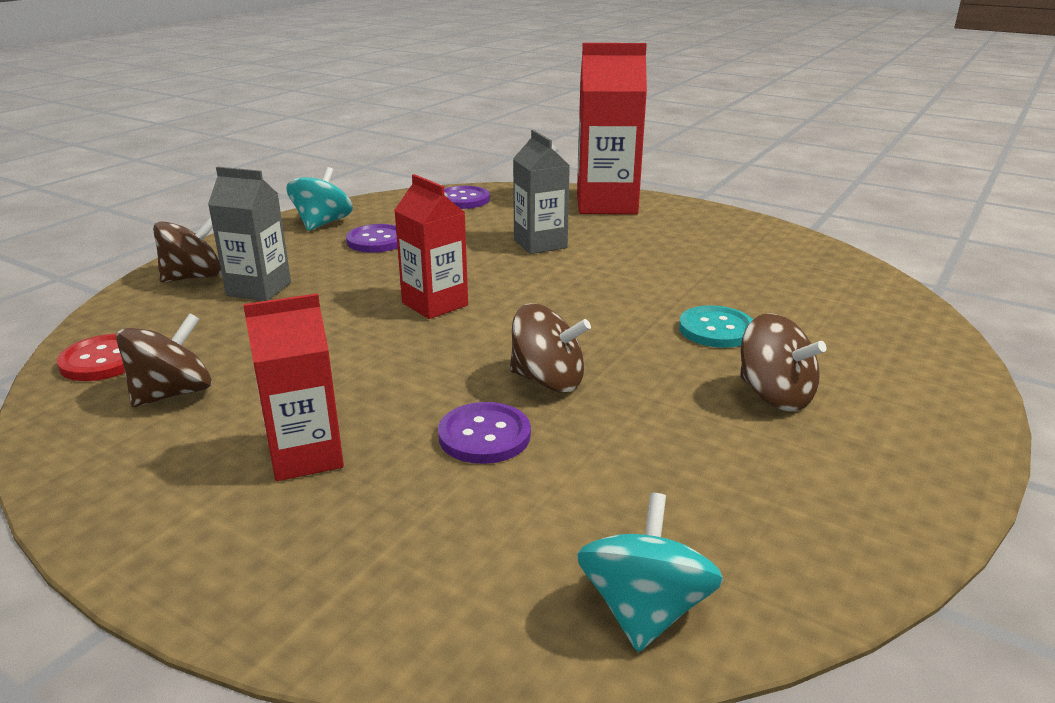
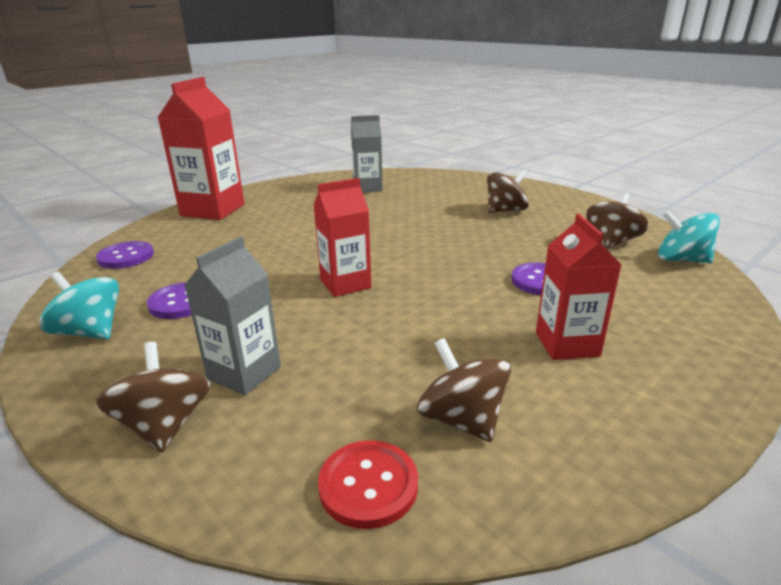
camera: 75 degrees left, 0 degrees up
brown spinning top [510,303,591,392] -> brown spinning top moved to [586,193,649,249]
grey carton [513,130,570,254] -> grey carton moved to [351,115,383,193]
turquoise button [679,305,753,348] -> none

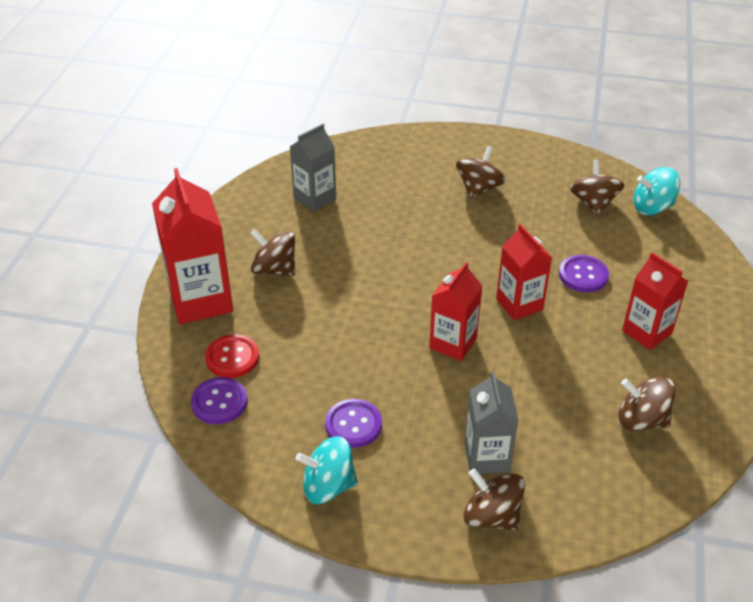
camera: 35 degrees left, 15 degrees up
red button [318,440,418,529] -> red button moved to [205,334,259,378]
none -> brown spinning top [250,229,295,276]
none -> red carton [496,224,552,321]

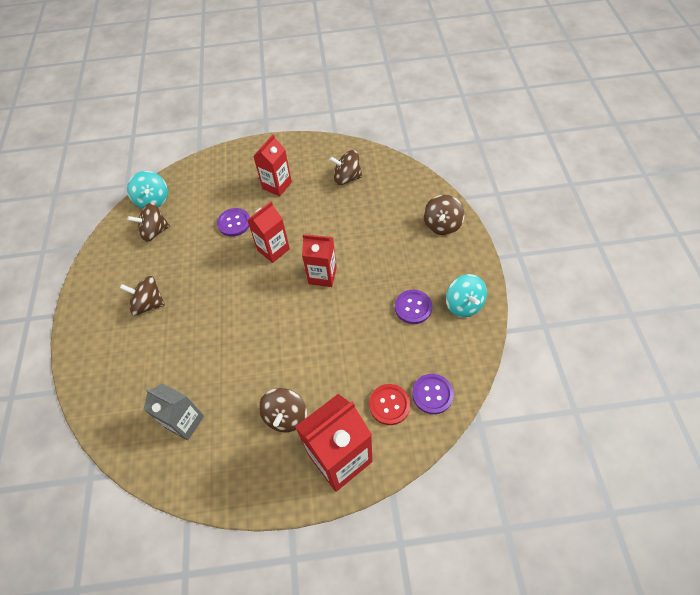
camera: 105 degrees left, 15 degrees up
grey carton [465,371,518,474] -> none
brown spinning top [618,377,675,431] -> brown spinning top turned 90 degrees clockwise [329,150,362,185]

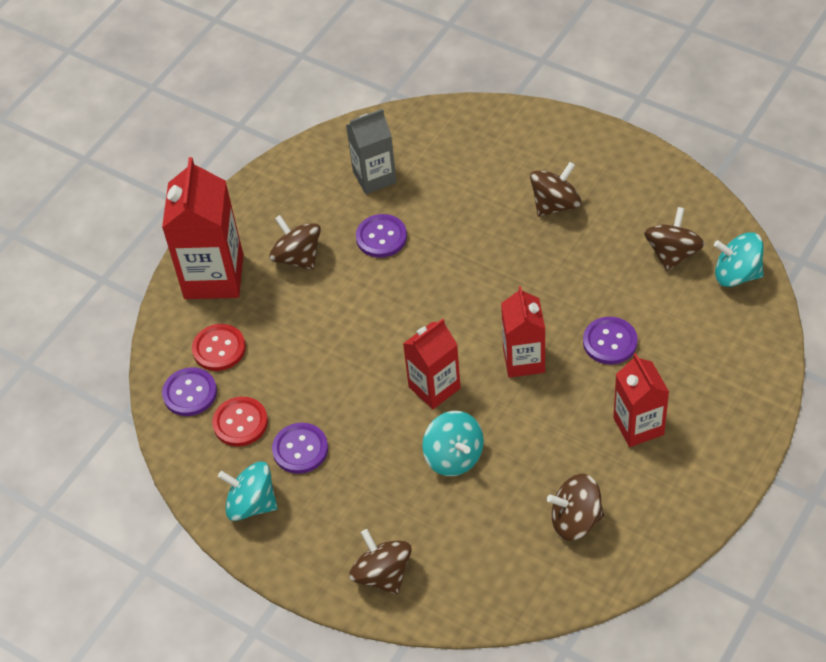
camera: 130 degrees right, 5 degrees down
brown spinning top [329,150,362,185] -> brown spinning top turned 135 degrees counterclockwise [547,474,604,541]
none -> red button [212,396,268,447]
none -> purple button [356,214,407,258]
none -> turquoise spinning top [422,411,484,476]

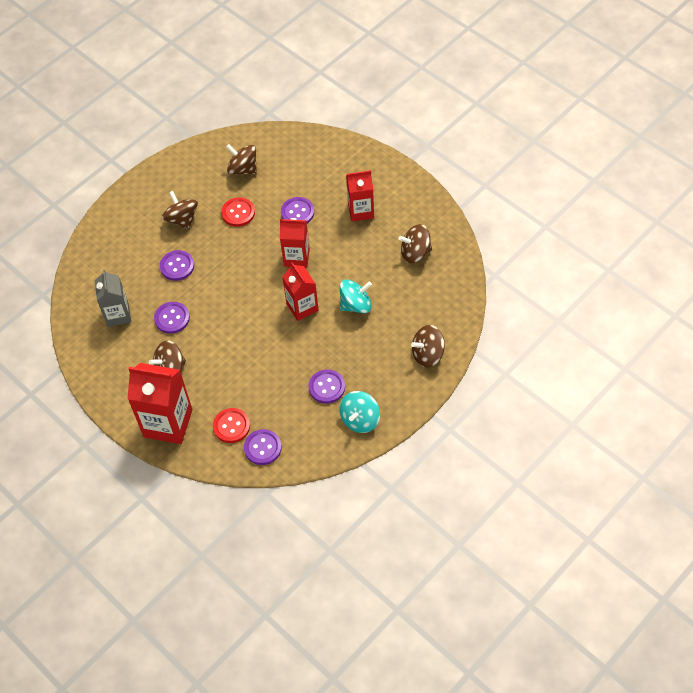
camera: 80 degrees left, 5 degrees up
red button [212,396,268,447] -> red button moved to [221,197,255,227]
brown spinning top [547,474,604,541] -> brown spinning top turned 75 degrees clockwise [398,224,432,263]
turquoise spinning top [714,232,764,287] -> none
none -> purple button [160,250,194,281]

